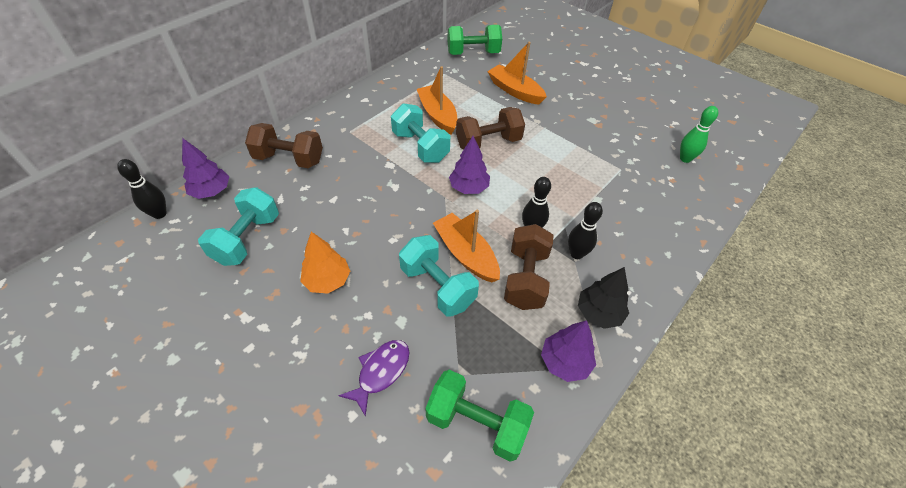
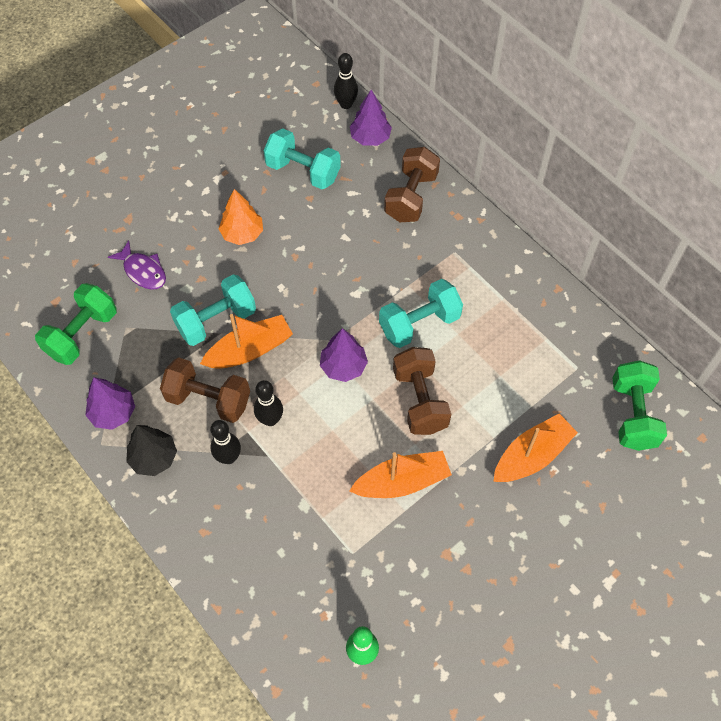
camera: 100 degrees right, 10 degrees up
orange boat [417,66,458,135] -> orange boat moved to [349,451,452,498]

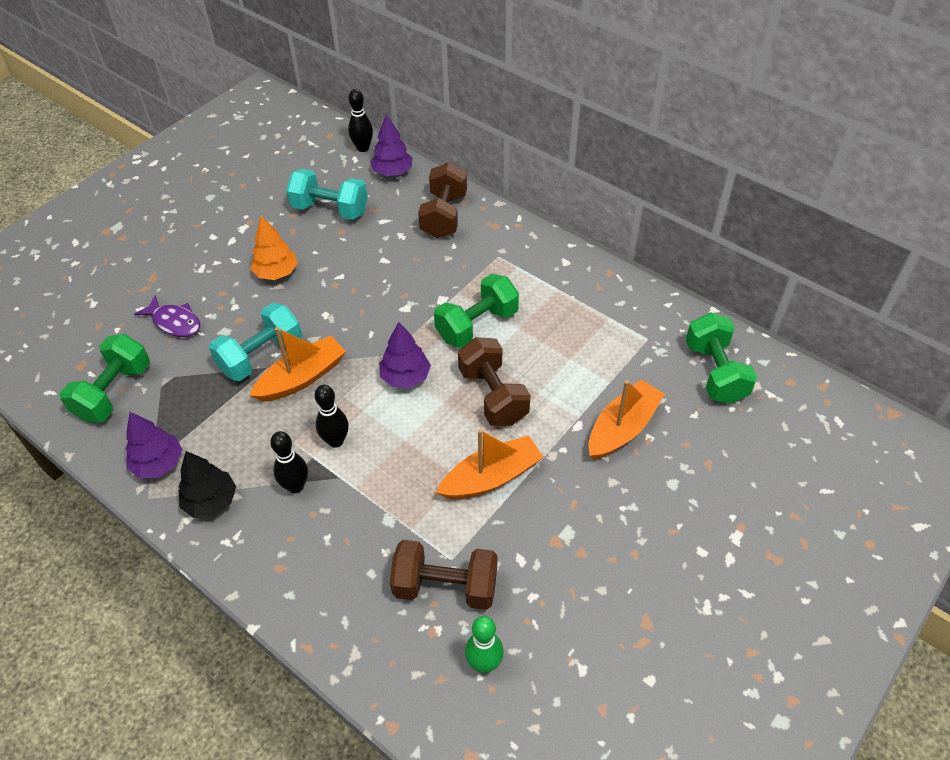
camera: 10 degrees left, 10 degrees down
brown dumbbell [160,357,250,423] -> brown dumbbell moved to [390,540,497,610]
turquoise dumbbell [379,279,463,348] -> green dumbbell [434,274,519,348]

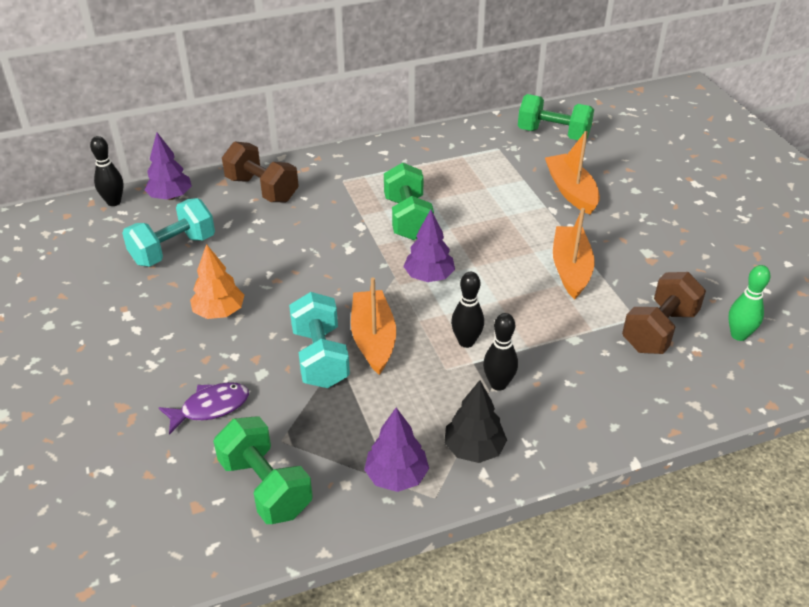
camera: 60 degrees left, 10 degrees down
brown dumbbell [458,337,531,426] -> none

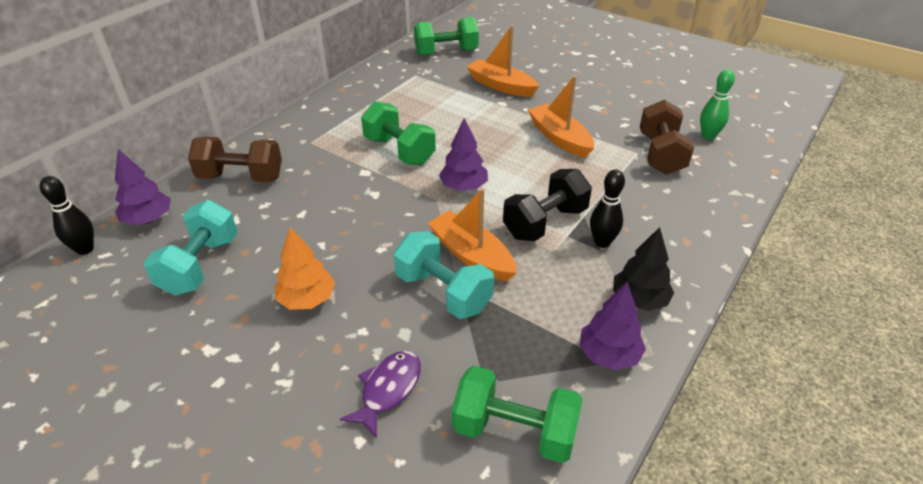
camera: 35 degrees left, 0 degrees up
black bowling pin [451,272,484,348] -> black dumbbell [503,169,592,242]

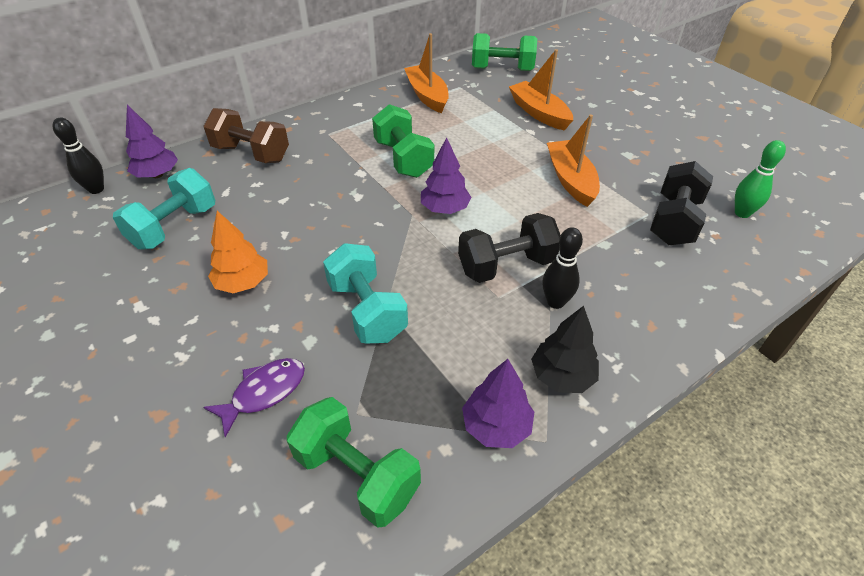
camera: 20 degrees right, 5 degrees up
orange boat [428,188,517,281] -> orange boat moved to [404,33,449,113]
brown dumbbell [640,100,694,175] -> black dumbbell [650,161,713,245]

